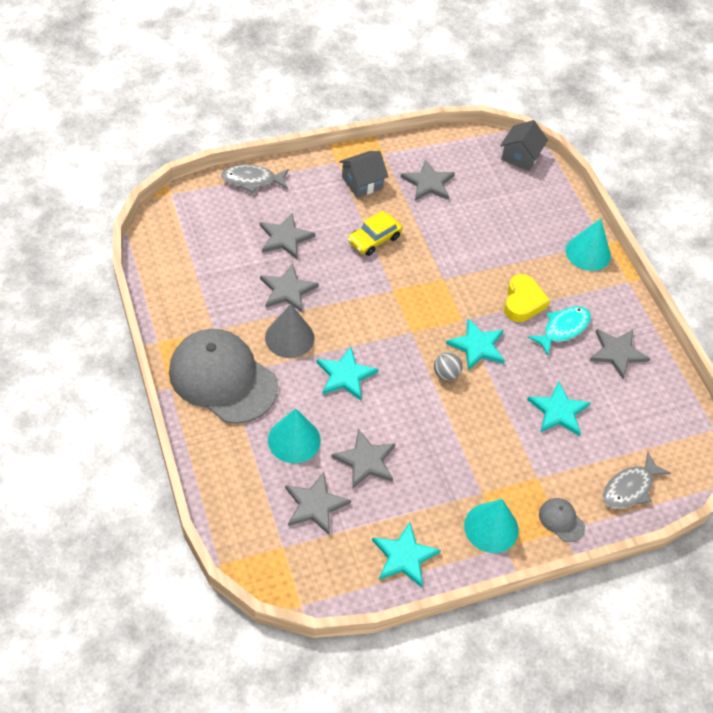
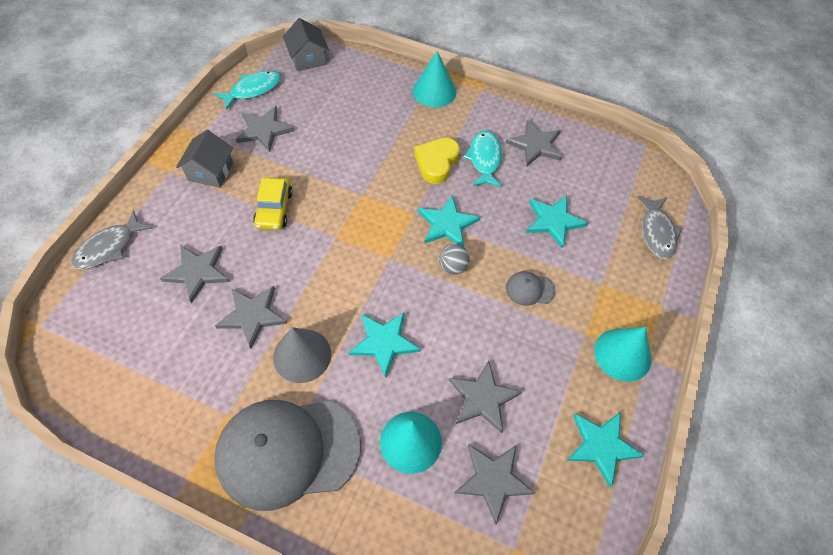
camera: 45 degrees left, 5 degrees up
yellow heart [504,274,550,322] -> yellow heart turned 120 degrees counterclockwise [414,138,460,184]
grey cap [539,498,585,542] -> grey cap moved to [506,271,556,306]
none -> turquoise fish [214,70,281,110]

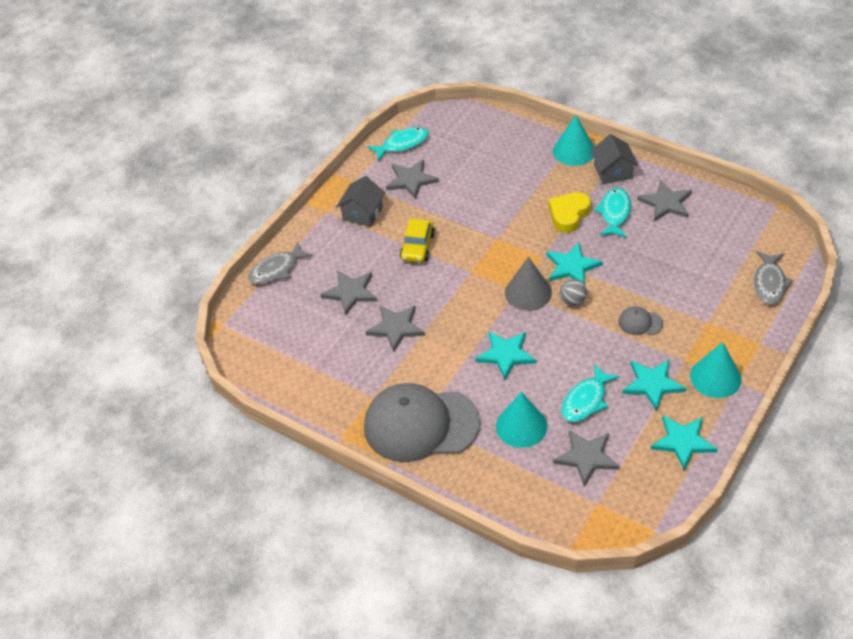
camera: 15 degrees right, 10 degrees down
grey cone [273,327,331,383] -> grey cone moved to [505,257,552,311]
grey house [283,18,329,71] -> grey house moved to [591,134,638,184]
grey star [449,361,522,433] -> turquoise fish [562,364,620,422]
turquoise star [526,195,588,249] -> turquoise star moved to [622,360,686,411]

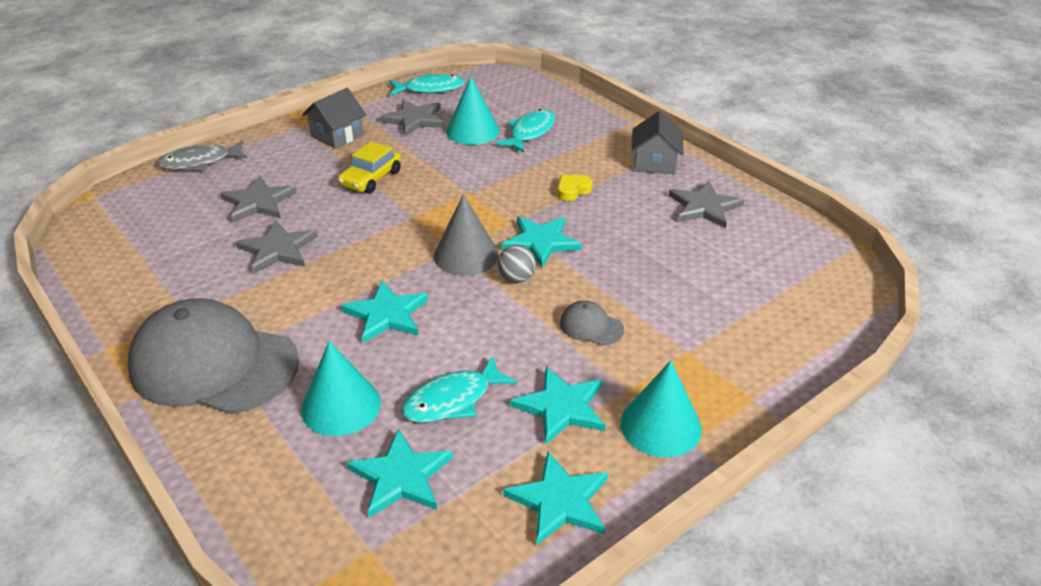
camera: 15 degrees right, 10 degrees down
yellow heart [549,192,591,233] -> yellow heart [557,175,593,201], size x0.61
turquoise cone [553,115,594,166] -> turquoise cone moved to [446,76,500,145]
grey star [553,430,620,487] -> turquoise star [347,428,453,518]
turquoise fish [594,188,631,238] -> turquoise fish moved to [496,109,555,153]
grey fish [754,251,793,305] -> none

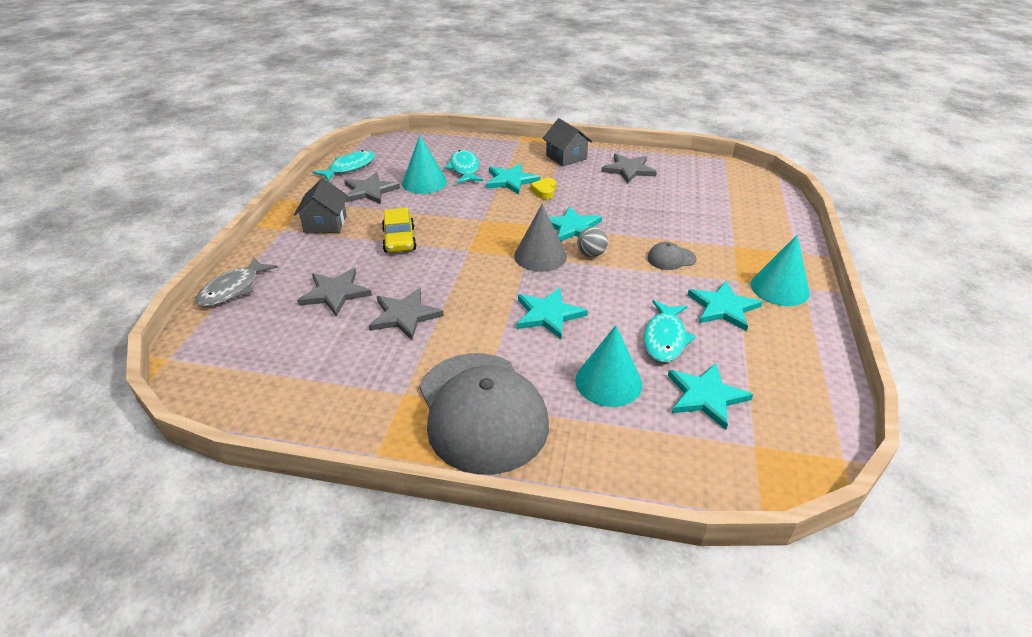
camera: 40 degrees left, 0 degrees up
grey cap [128,298,299,414] -> grey cap turned 90 degrees counterclockwise [420,353,549,475]
turquoise star [503,452,608,545] -> turquoise star moved to [486,163,540,195]

